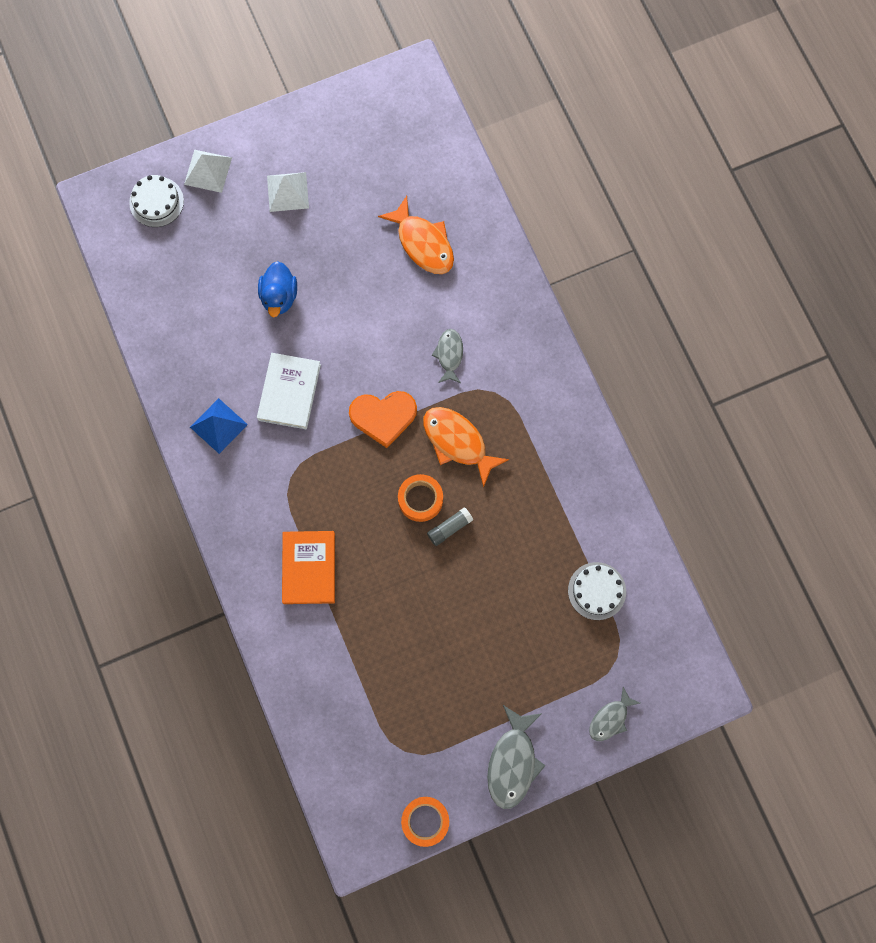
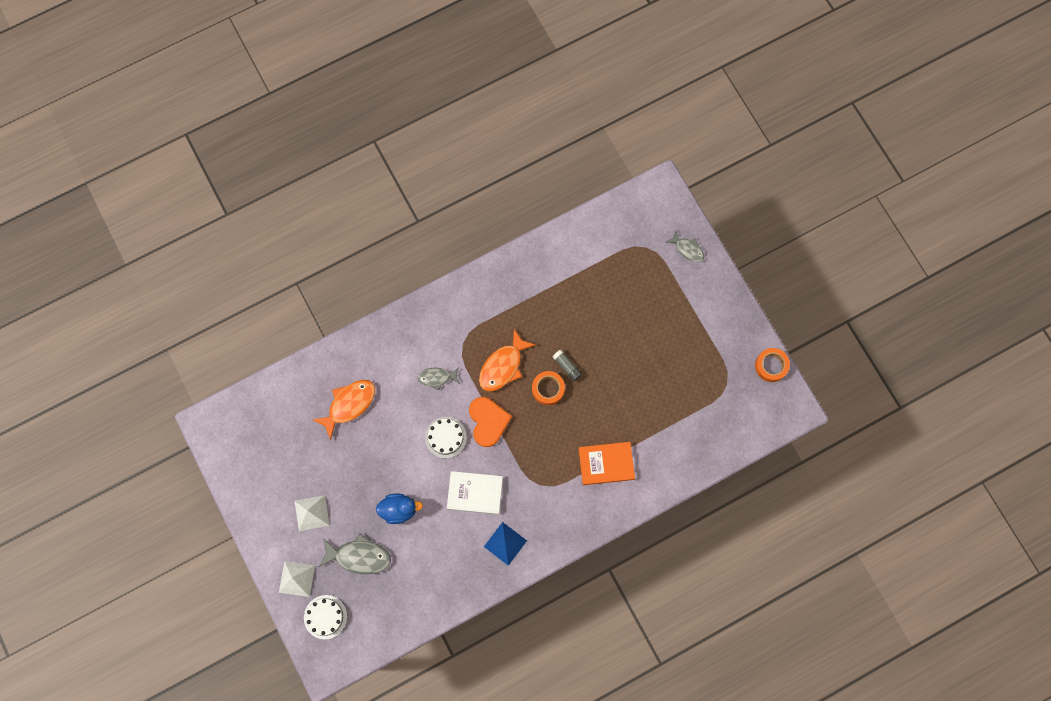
camera: 95 degrees left, 0 degrees up
grey fish [487,705,546,809] -> grey fish moved to [319,533,391,575]
white cake [568,562,626,620] -> white cake moved to [425,417,467,458]

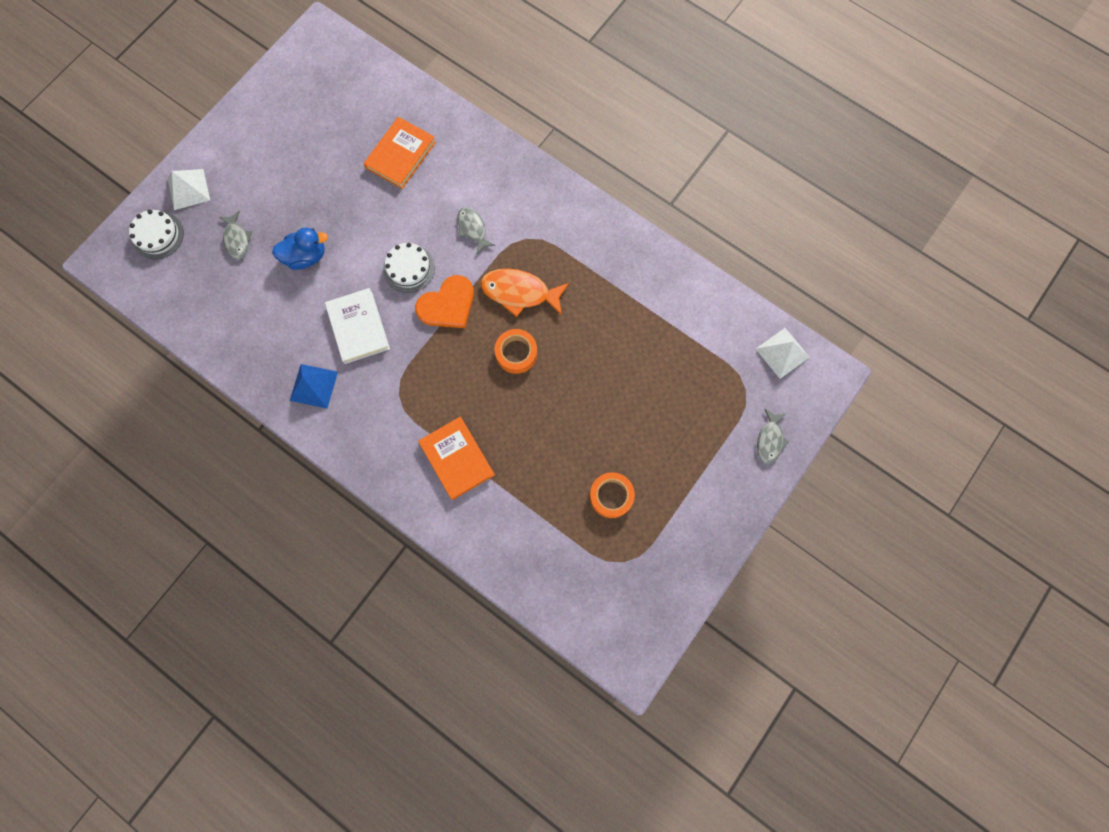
camera: 65 degrees right, 0 degrees up
white pyramid [295,495,330,531] -> white pyramid moved to [756,328,810,379]
orange fish [312,380,375,440] -> orange book [364,117,436,189]
grey fish [319,533,391,575] -> grey fish [219,211,252,259], size x0.61
blue duck [376,494,423,524] -> blue duck turned 75 degrees counterclockwise [272,228,328,270]
grey glue stick [553,349,582,381] -> none
orange tape [755,348,790,382] -> orange tape moved to [590,472,635,518]

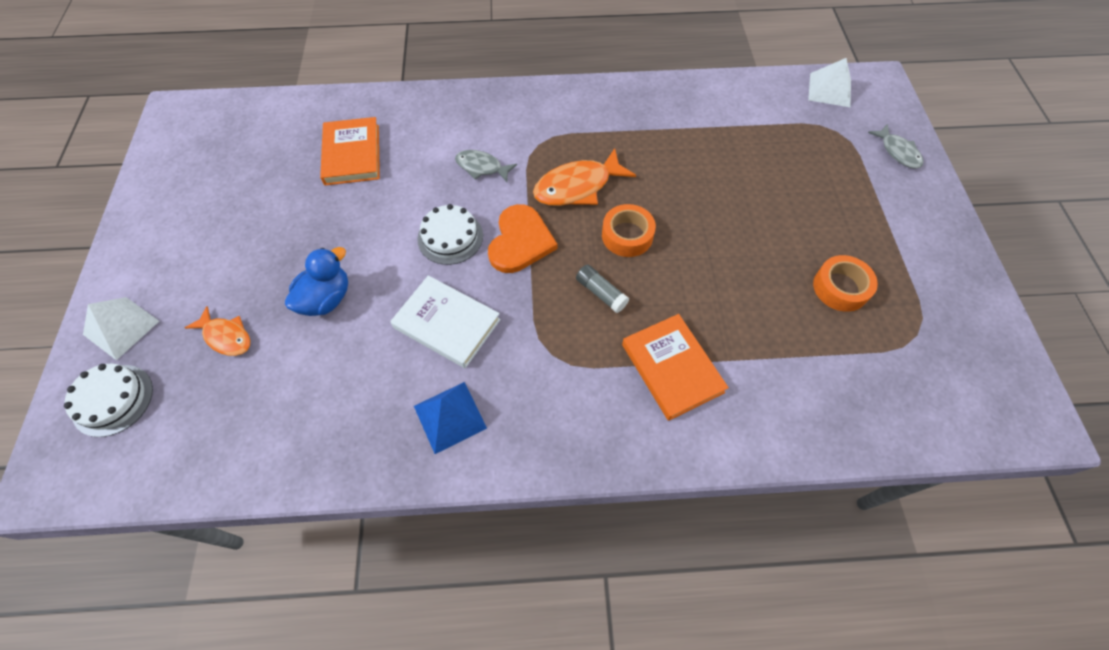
camera: 40 degrees left, 15 degrees down
grey fish [219,211,252,259] -> orange fish [185,306,250,356]
orange book [418,416,495,500] -> orange book turned 45 degrees clockwise [622,314,729,421]
none -> grey glue stick [576,265,629,313]

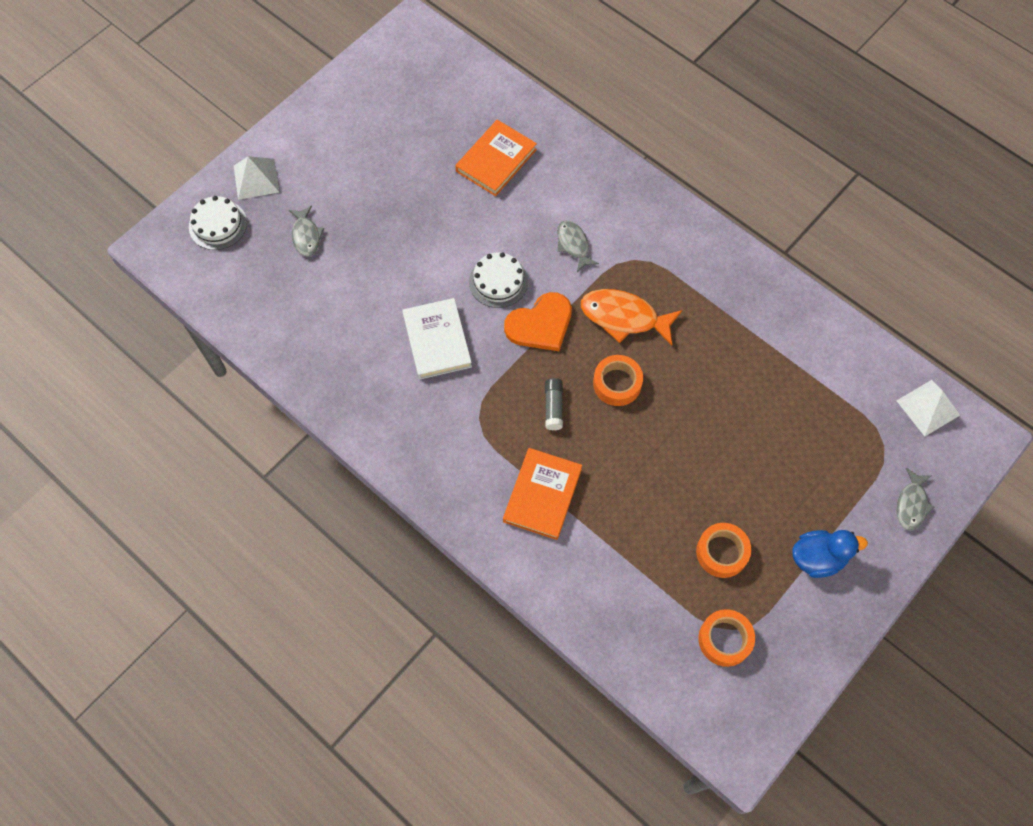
camera: 45 degrees right, 5 degrees up
orange fish [185,306,250,356] -> grey fish [289,205,324,256]
blue duck [285,247,348,316] -> blue duck moved to [792,530,868,578]
blue pyramid [414,382,487,454] -> none
none -> orange tape [698,609,755,667]

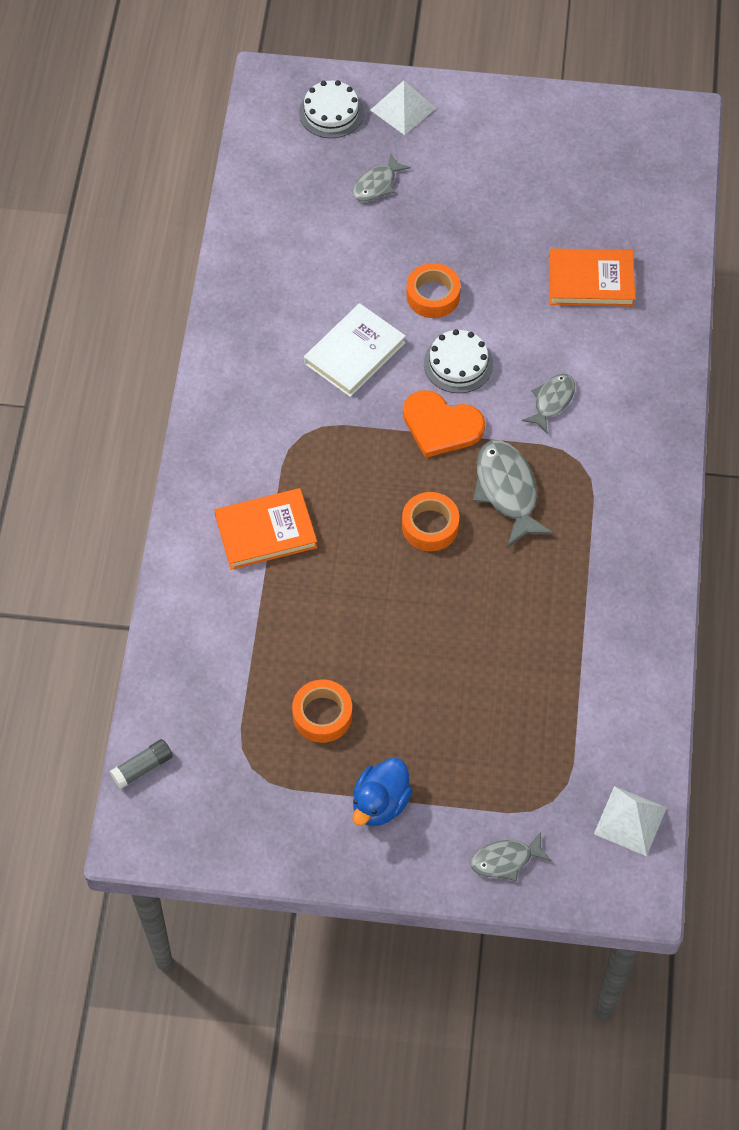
camera: 55 degrees right, 5 degrees down
grey glue stick [545,378,563,430] -> grey glue stick moved to [110,739,173,789]
orange fish [581,289,682,346] -> grey fish [473,440,554,547]
orange tape [698,609,755,667] -> orange tape moved to [406,263,460,318]
blue duck [792,530,868,578] -> blue duck turned 75 degrees clockwise [352,758,413,826]

